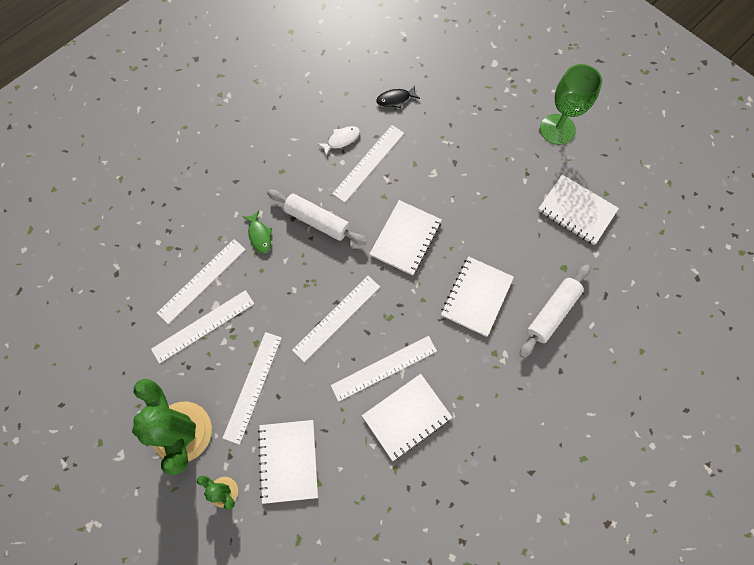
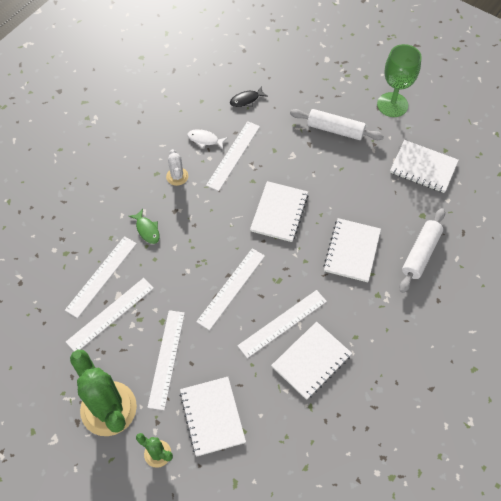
camera: 10 degrees left, 10 degrees down
white rolling pin [267,190,367,245] -> white rolling pin moved to [290,109,384,140]
white fish [317,126,360,156] -> white fish turned 120 degrees counterclockwise [187,129,228,149]
none -> white cactus [166,149,188,186]

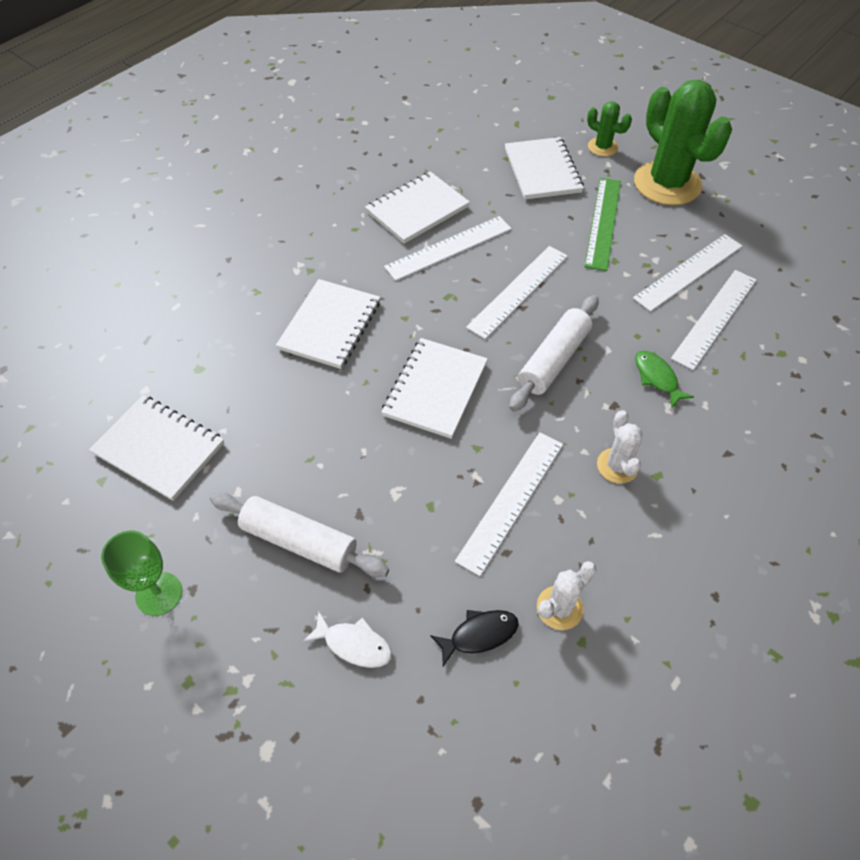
camera: 175 degrees left, 5 degrees down
white ruler [147,310,185,410] -> green ruler [585,178,621,271]
white fish [187,129,228,149] -> white fish moved to [303,612,392,668]
green goblet [377,44,422,117] -> green goblet [101,531,182,616], size x0.67
white rolling pin [400,208,445,293] -> white rolling pin moved to [509,295,599,412]
none -> white cactus [537,561,597,630]

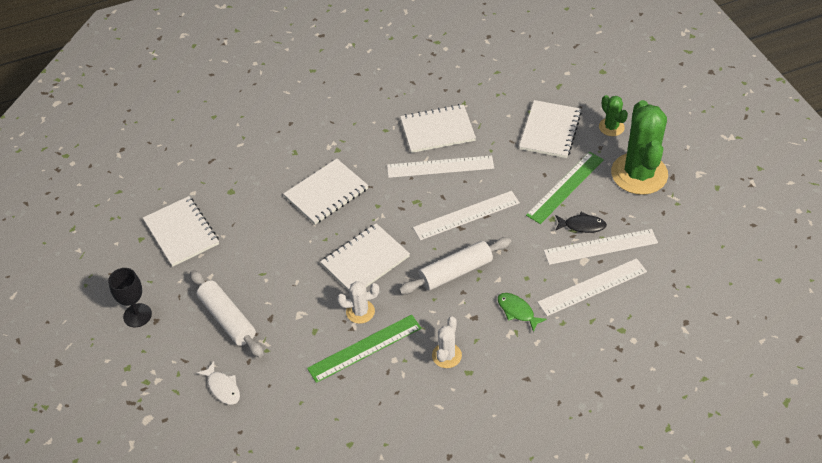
camera: 30 degrees right, 5 degrees down
green goblet [101,531,182,616] -> black goblet [108,268,152,327]
black fish [430,610,519,666] -> black fish moved to [555,212,607,233]
white ruler [455,432,563,576] -> green ruler [307,314,421,383]
white cactus [537,561,597,630] -> white cactus moved to [337,281,379,324]
green fish [635,351,694,408] -> green fish turned 45 degrees counterclockwise [498,293,547,332]

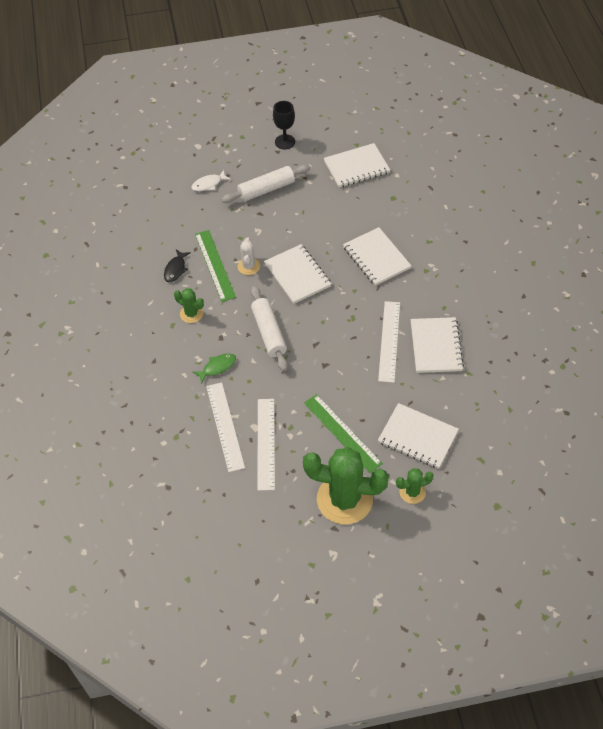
camera: 100 degrees right, 5 degrees up
white ruler [413,191,520,240] -> none
white cactus [432,317,462,368] -> green cactus [174,288,204,323]
black fish [555,212,607,233] -> black fish moved to [164,249,191,282]

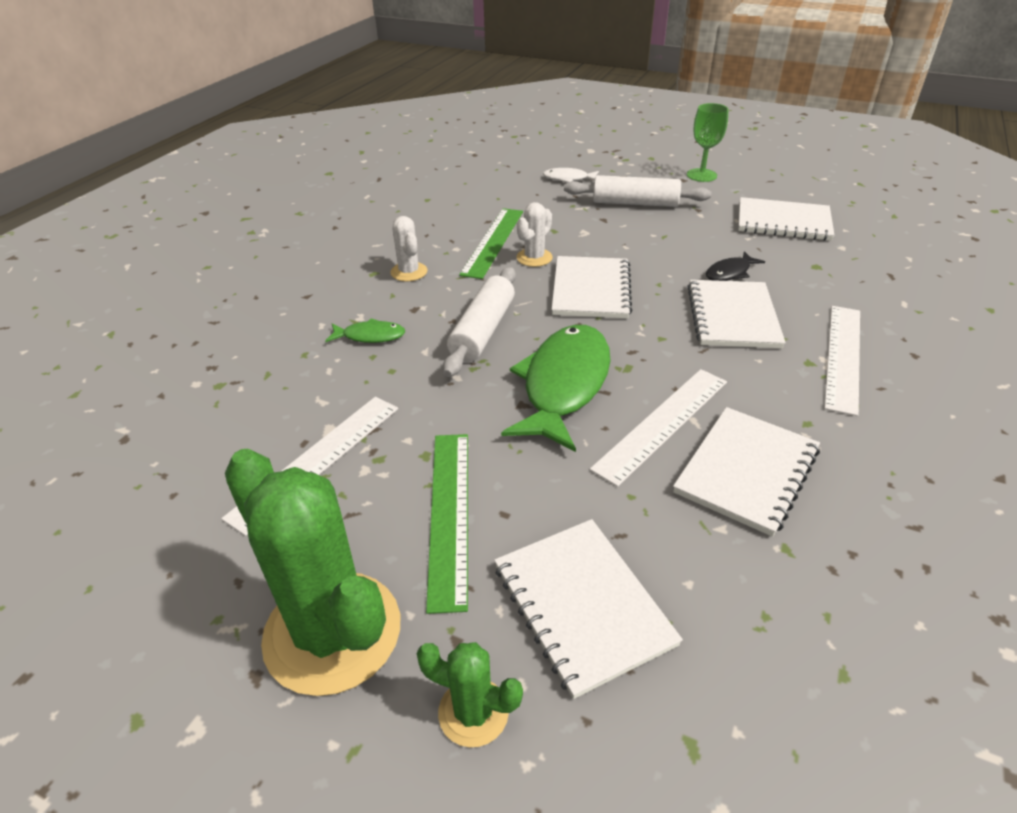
camera: 35 degrees right, 15 degrees down
black fish [164,249,191,282] -> black fish moved to [706,251,765,281]
green cactus [174,288,204,323] -> white cactus [390,216,428,281]
white ruler [206,382,245,472] -> white ruler moved to [824,306,860,416]
black goblet [273,101,295,149] -> green goblet [687,103,729,182]
none -> green fish [501,325,611,452]

